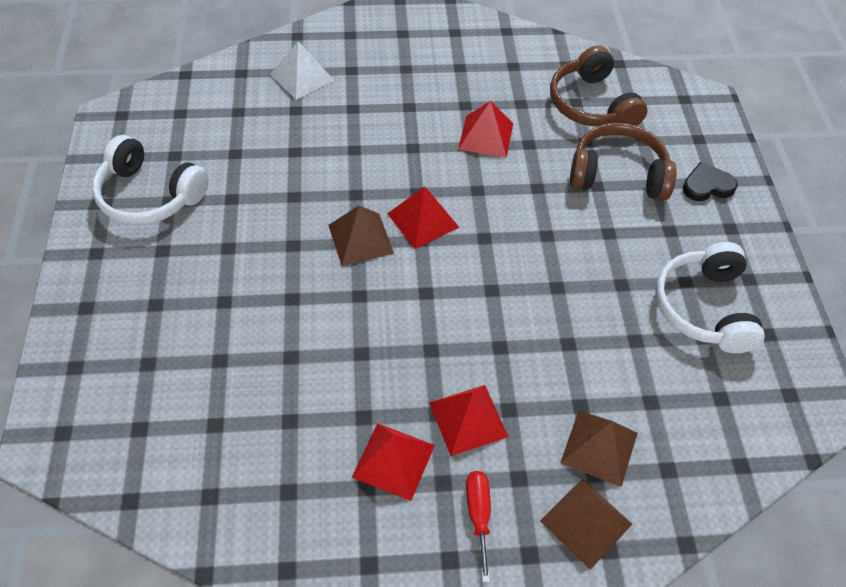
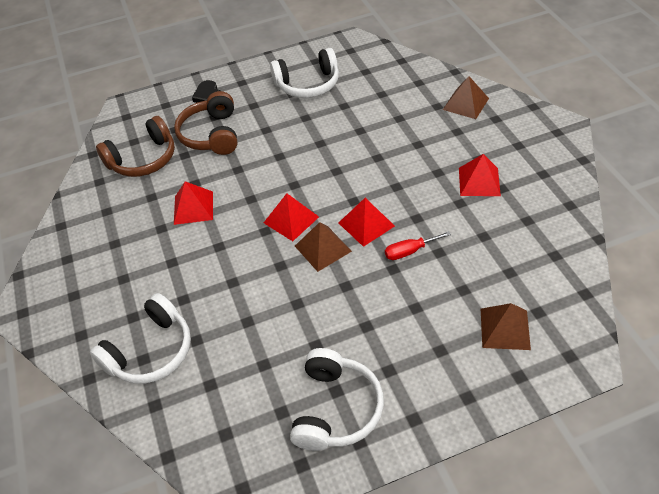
camera: 100 degrees left, 5 degrees down
white pyramid [270,41,335,100] -> white headphones [90,293,191,384]
red pyramid [429,385,509,456] -> red pyramid moved to [339,198,395,247]
red screwdriver [466,471,491,582] -> red screwdriver moved to [385,231,451,260]
brown pyramid [560,411,637,487] -> brown pyramid moved to [481,303,531,350]

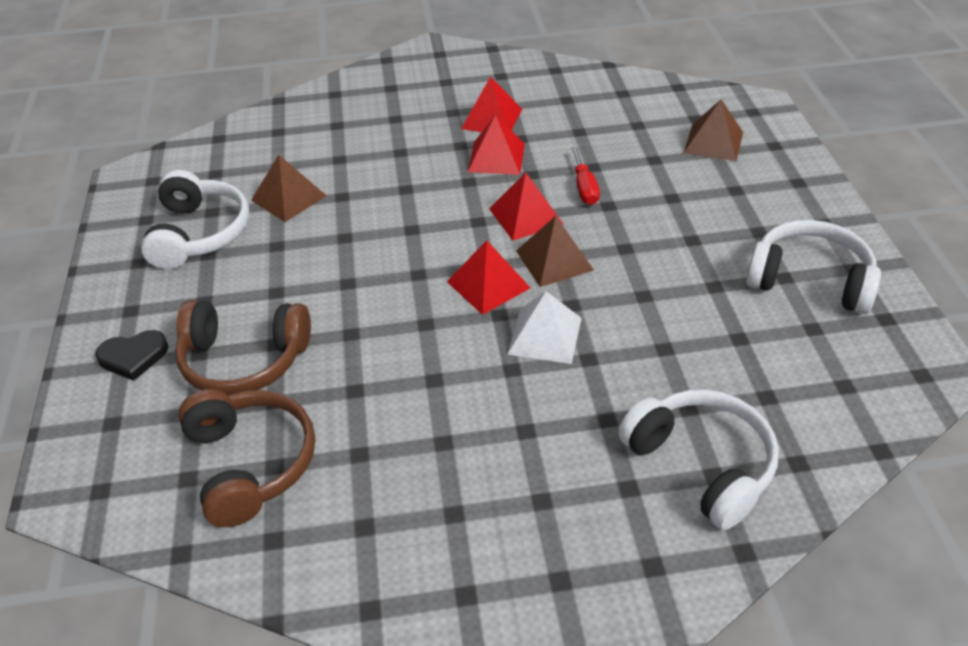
camera: 80 degrees left, 5 degrees down
red pyramid [174,181,213,225] -> red pyramid moved to [468,115,525,175]
brown pyramid [443,76,489,119] -> brown pyramid moved to [251,155,327,222]
none -> white pyramid [507,291,582,364]

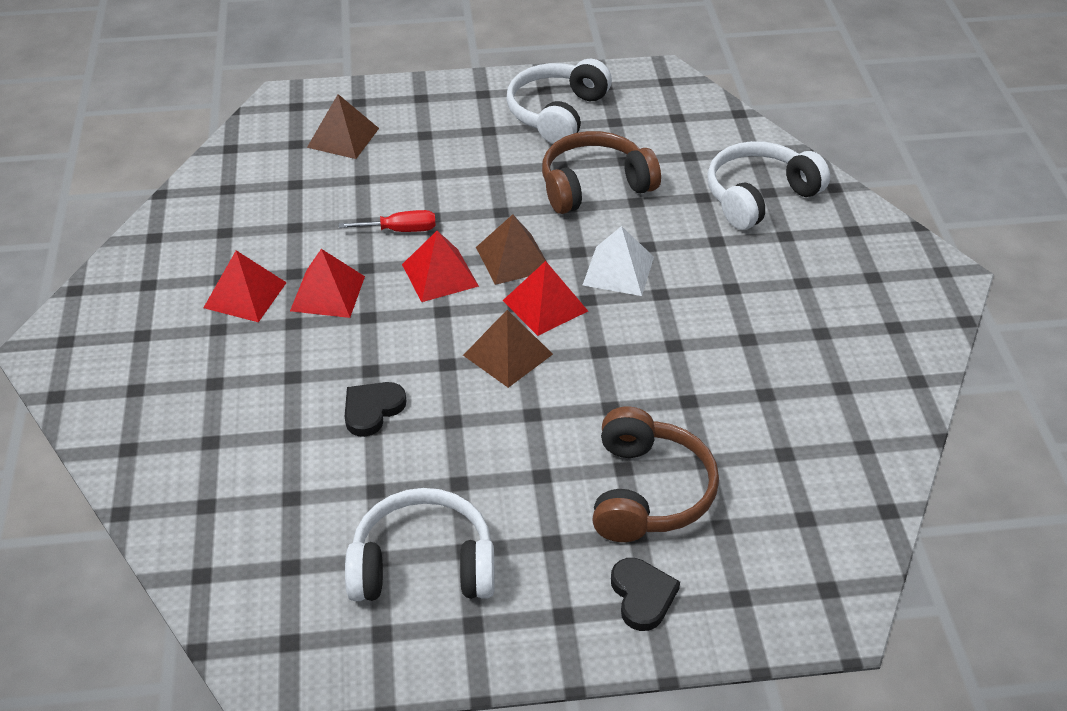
camera: 90 degrees left, 0 degrees up
brown headphones [178,389,315,527] -> brown headphones moved to [542,131,661,214]
brown pyramid [251,155,327,222] -> brown pyramid moved to [463,310,553,388]
none -> black heart [345,382,406,437]

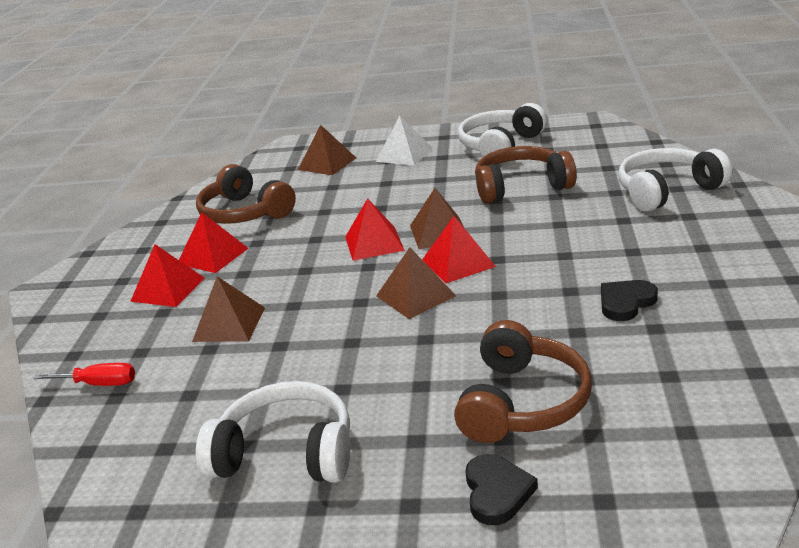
camera: 15 degrees right, 15 degrees down
red pyramid [290,249,365,318] -> red pyramid moved to [130,244,205,307]
red screwdriver [339,210,436,232] -> red screwdriver moved to [33,363,135,386]
black heart [345,382,406,437] -> black heart moved to [601,280,658,321]
white pyramid [583,226,654,296] -> white pyramid moved to [376,116,432,166]
none -> brown pyramid [192,276,265,342]
none -> brown headphones [196,164,296,224]

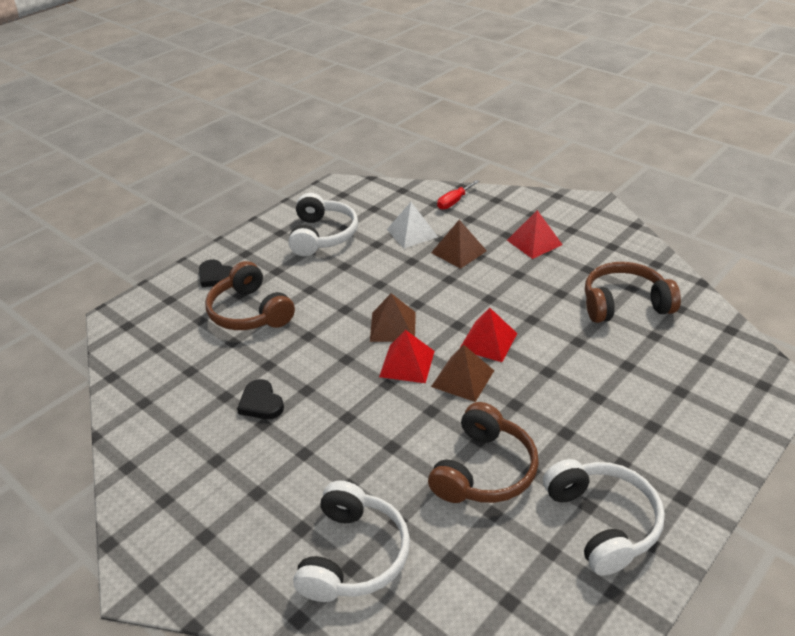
camera: 125 degrees right, 10 degrees up
red pyramid [179,212,249,273] -> none
white headphones [196,381,350,483] -> white headphones turned 45 degrees counterclockwise [288,193,358,256]
brown pyramid [298,125,356,175] -> none
white pyramid [376,116,432,166] -> white pyramid moved to [387,202,438,248]
black heart [601,280,658,321] -> black heart turned 150 degrees clockwise [237,379,284,419]

